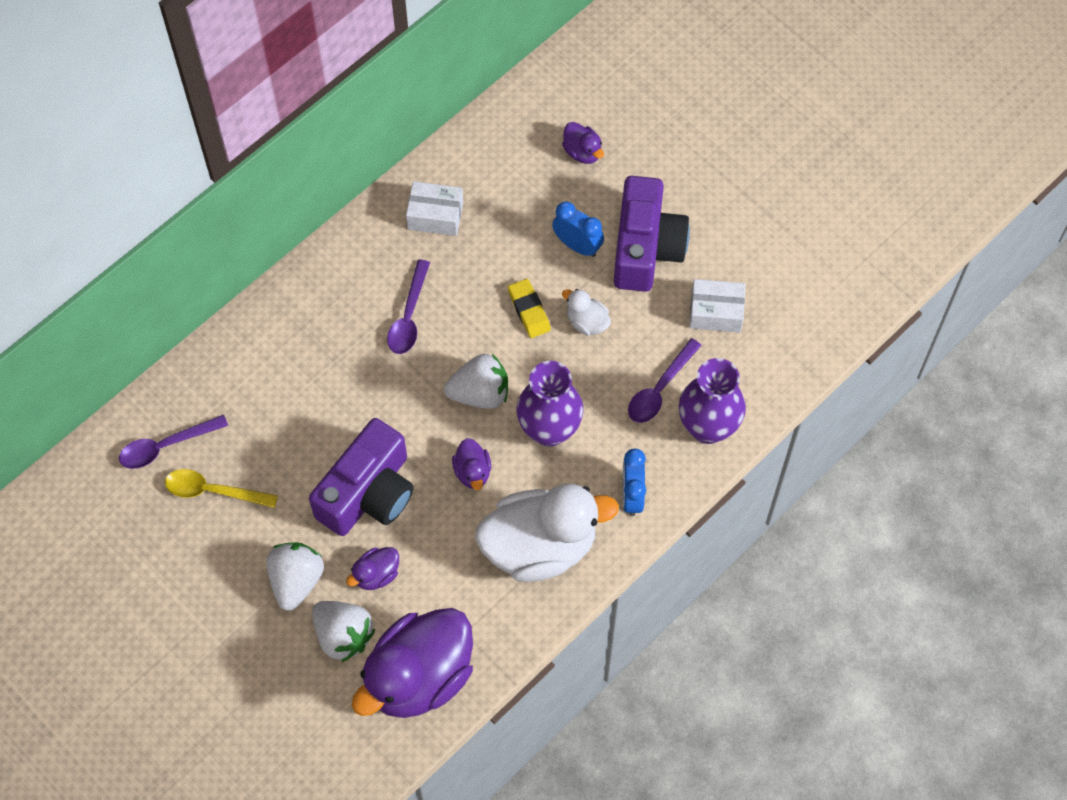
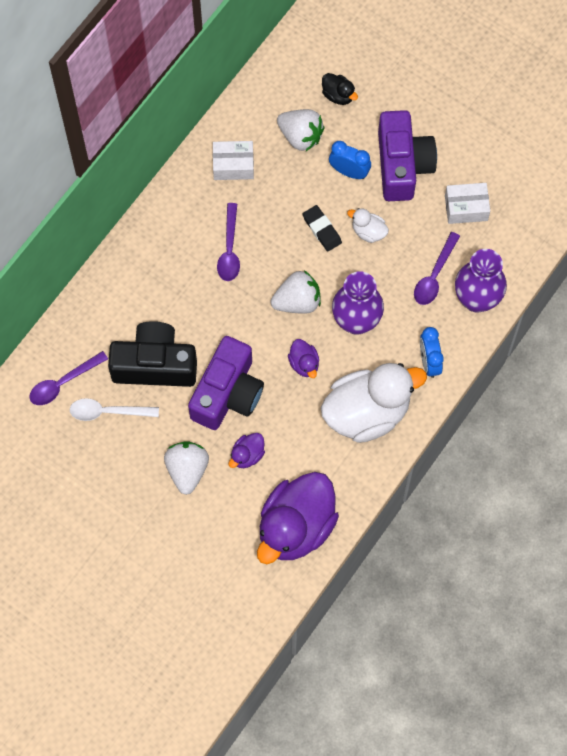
camera: 10 degrees left, 5 degrees up
yellow spoon [165,469,278,508] -> white spoon [70,398,159,421]
white strawberry [312,601,375,662] -> white strawberry moved to [277,109,324,151]
yellow eraser [508,279,551,338] -> black eraser [302,205,342,252]
purple duck [562,122,604,164] -> black duck [322,73,358,105]
none -> black camera [108,321,197,387]

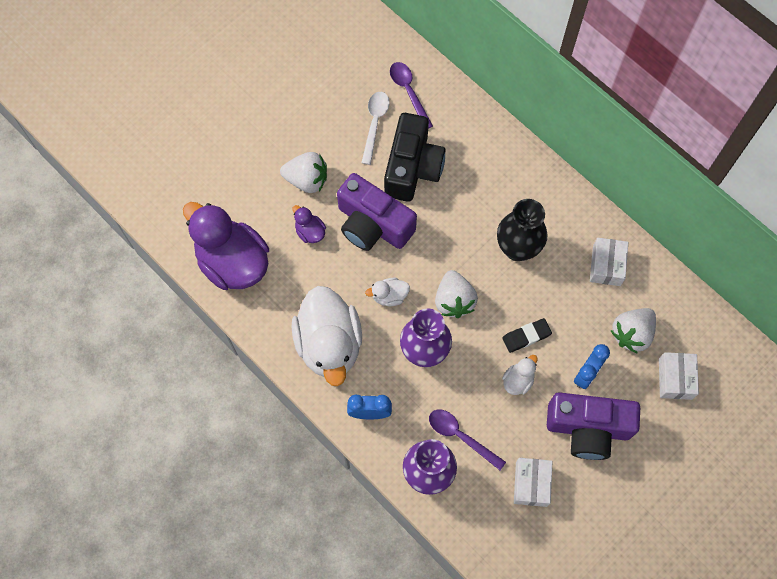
camera: 100 degrees right, 0 degrees up
purple spoon [217,203,240,281] -> black vase [497,199,547,261]
purple duck [288,339,319,378] -> white duck [365,278,410,306]
black duck [322,73,358,105] -> white box [659,352,699,400]

